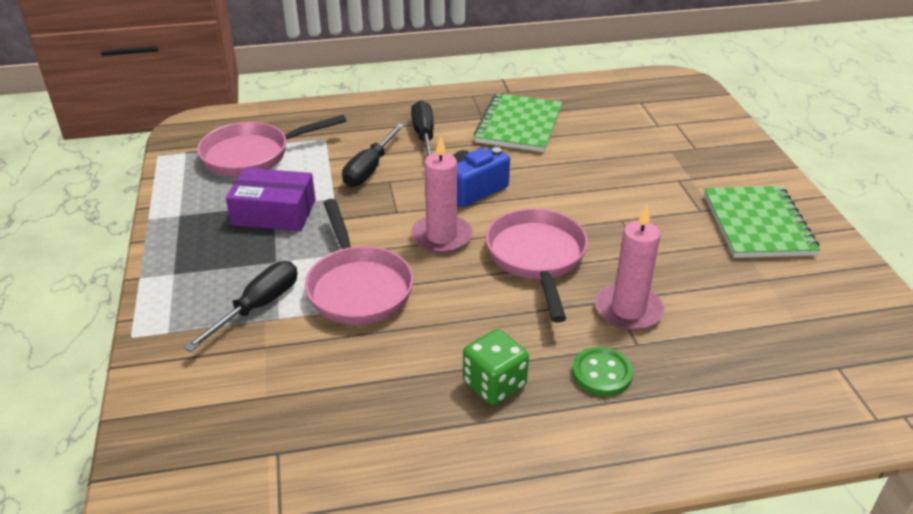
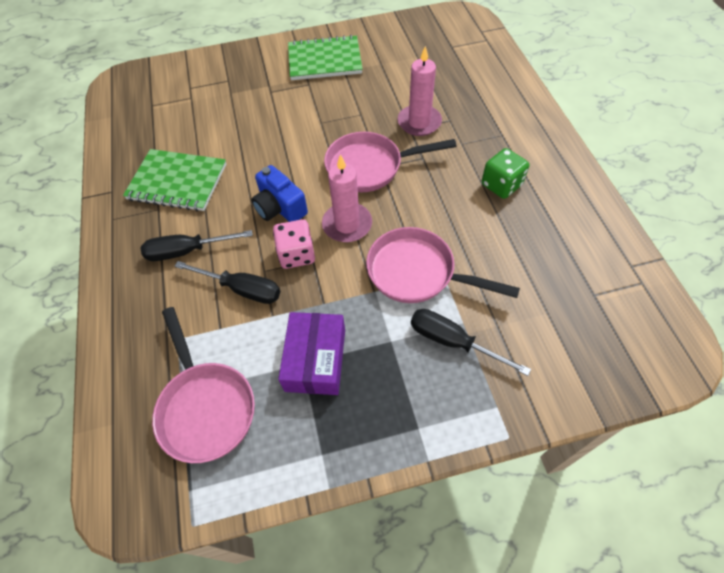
camera: 90 degrees left, 20 degrees up
pink pan [305,199,414,325] -> pink pan turned 135 degrees counterclockwise [366,227,520,303]
green button [572,347,633,396] -> none
none -> pink dice [273,219,315,269]

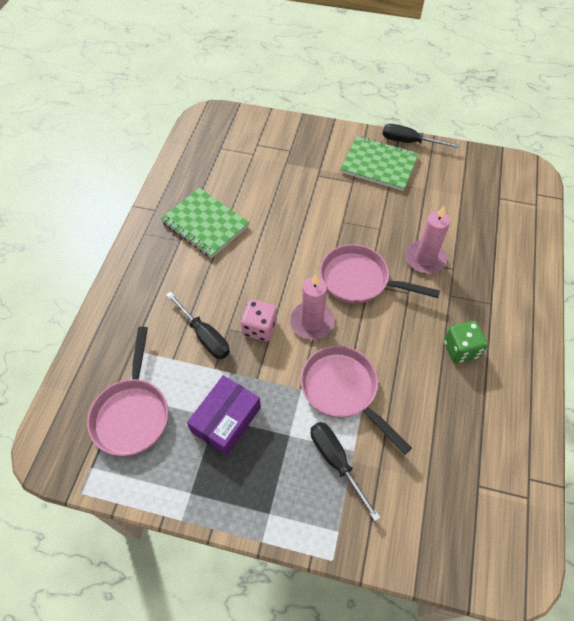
camera: 25 degrees right, 0 degrees up
black screwdriver [140,230,253,261] -> black screwdriver moved to [382,124,459,148]
blue camera [251,165,308,222] -> none

